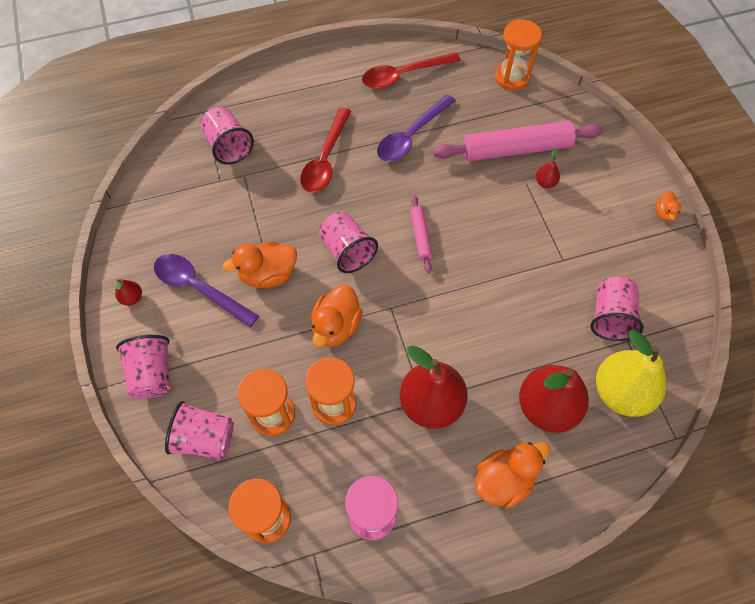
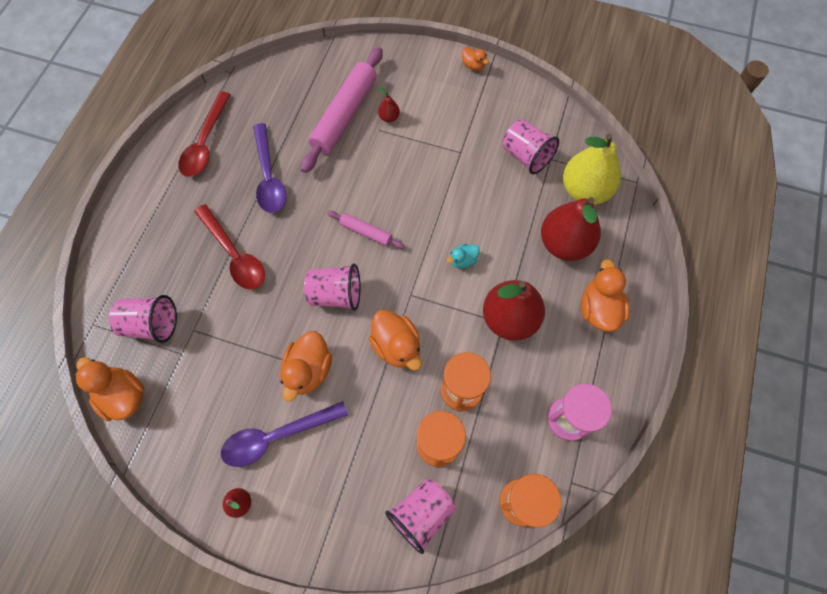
camera: 55 degrees left, 5 degrees up
pink cup [116,335,170,399] -> none
orange hourglass [495,19,542,90] -> none
none -> orange duck [75,357,144,421]
none -> turquoise duck [447,244,480,268]

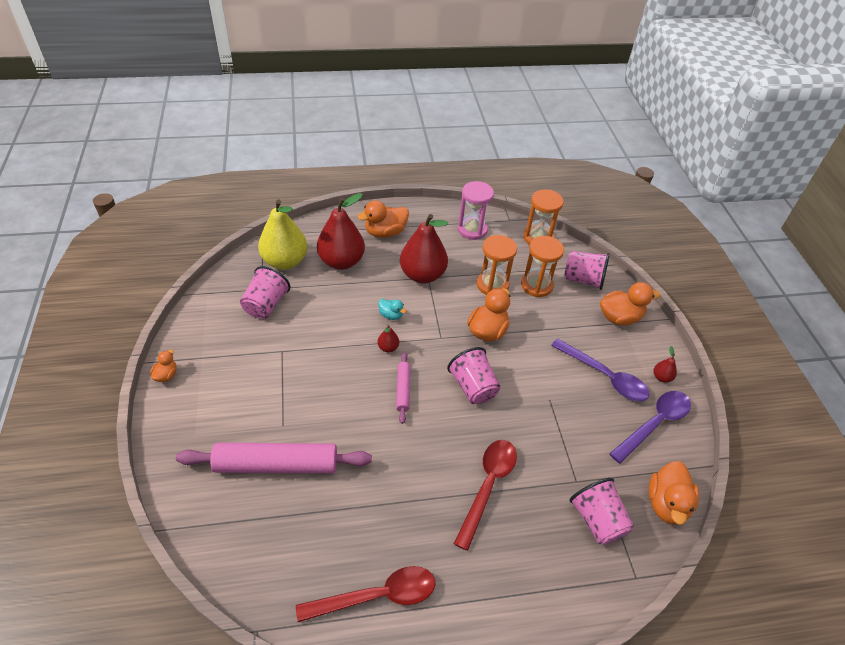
camera: 120 degrees left, 20 degrees down
purple spoon [253,123,286,213] -> purple spoon moved to [609,391,691,464]
orange duck [280,331,332,401] -> orange duck moved to [600,282,660,326]
red pear [378,87,400,122] -> red pear moved to [377,325,399,352]

